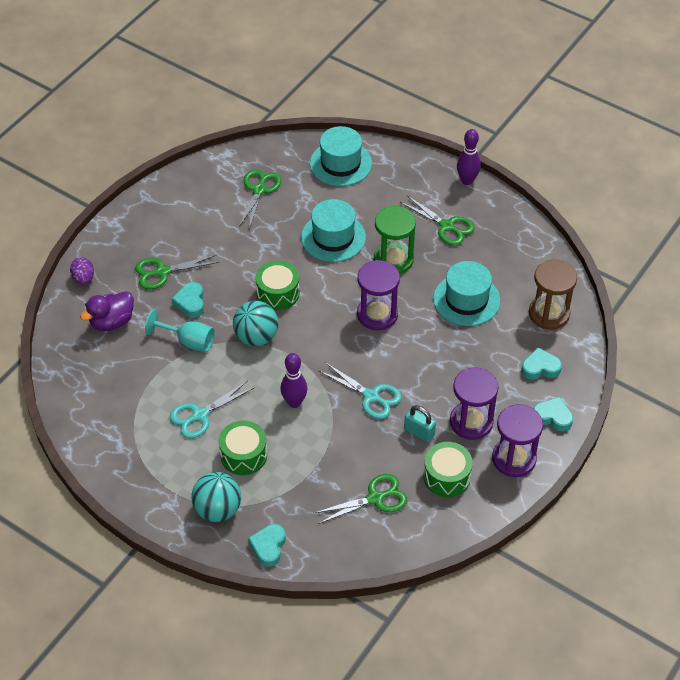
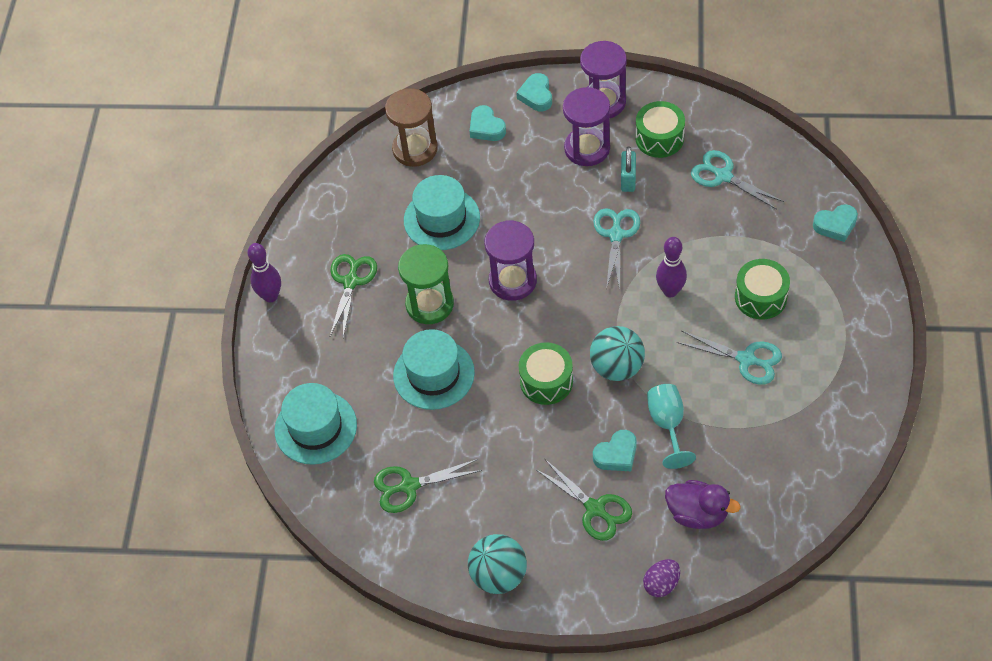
camera: 115 degrees left, 5 degrees up
turquoise ball [191,472,241,522] -> turquoise ball moved to [468,534,527,594]
green scissors [314,474,407,524] -> turquoise scissors [691,150,784,210]

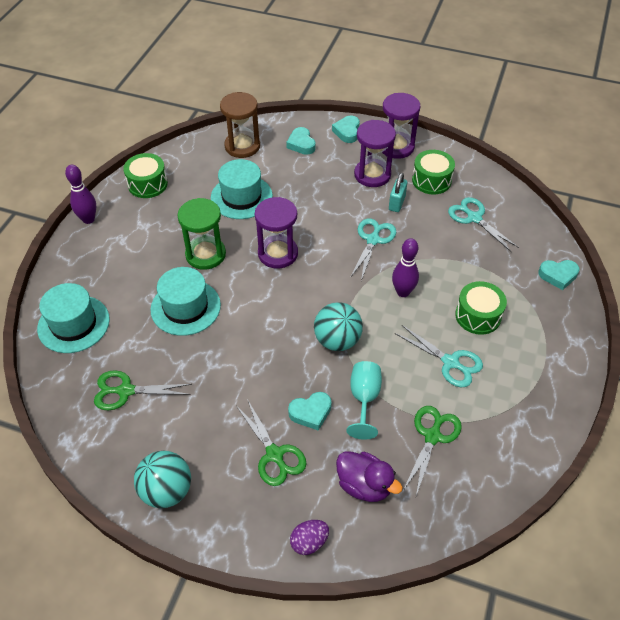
camera: 10 degrees right, 5 degrees down
green scissors [330,254,377,338] -> green scissors moved to [404,406,462,496]
green drum [519,342,573,405] -> green drum moved to [123,153,168,198]

